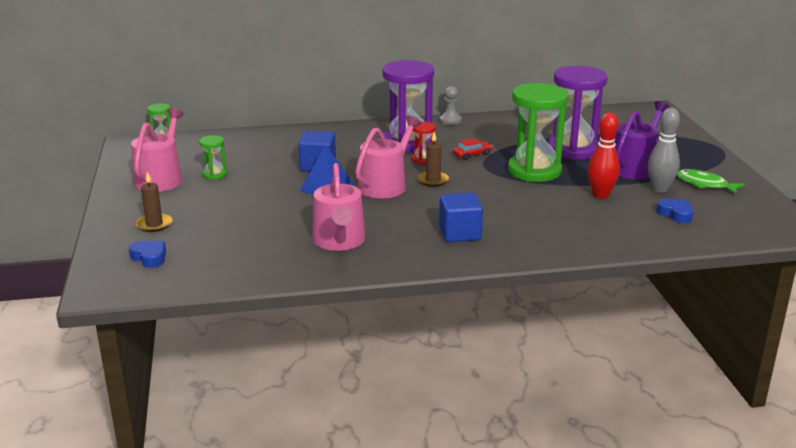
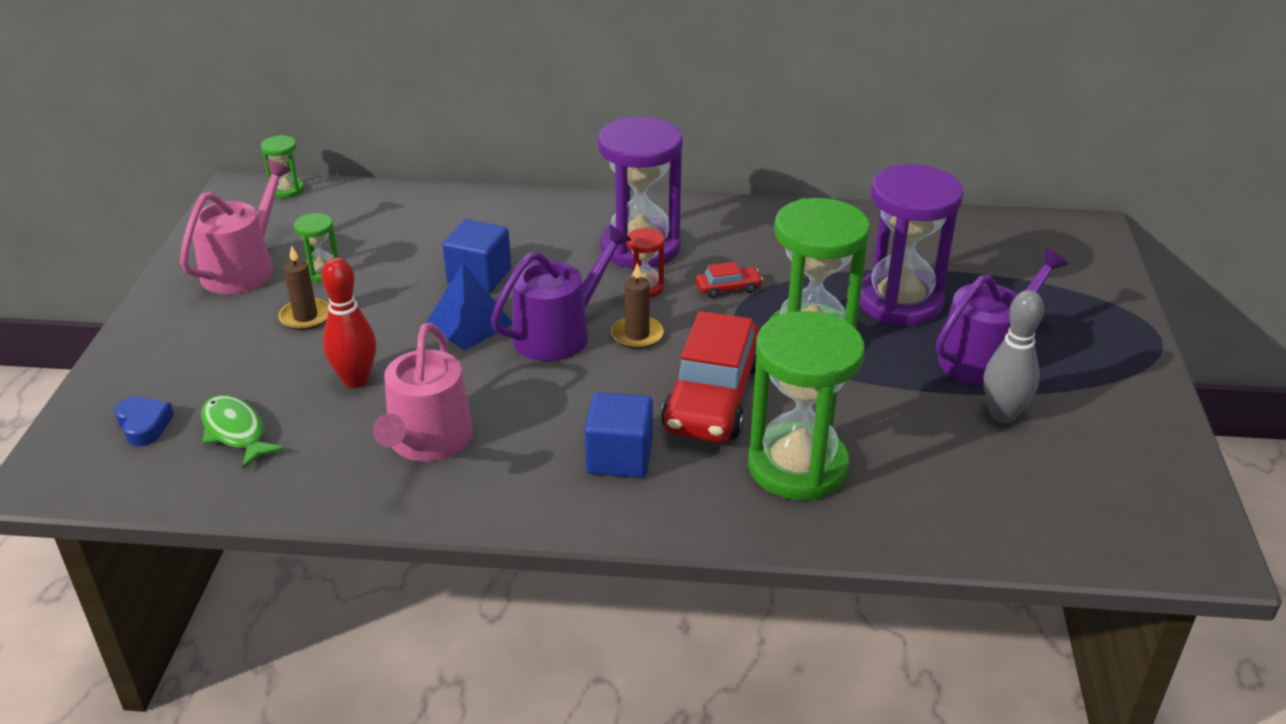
camera: 15 degrees right, 10 degrees up
brown candle [136,172,172,232] -> brown candle moved to [278,245,329,330]
pink watering can [355,115,421,198] -> purple watering can [491,224,632,361]
grey pawn [440,86,462,125] -> none
red bowling pin [588,113,620,199] -> red bowling pin moved to [321,257,376,388]
blue heart [656,199,693,223] -> none
green fish [677,169,745,195] -> green fish moved to [201,395,285,469]
none -> red car [661,311,759,442]
none -> green hourglass [748,311,865,500]

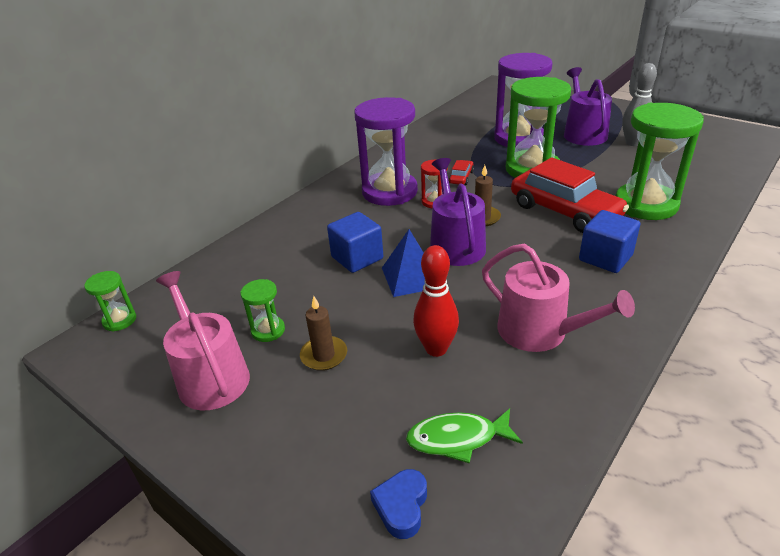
camera: 55 degrees left, 0 degrees up
blue heart [114,397,174,446] -> blue heart turned 75 degrees counterclockwise [370,469,427,539]

